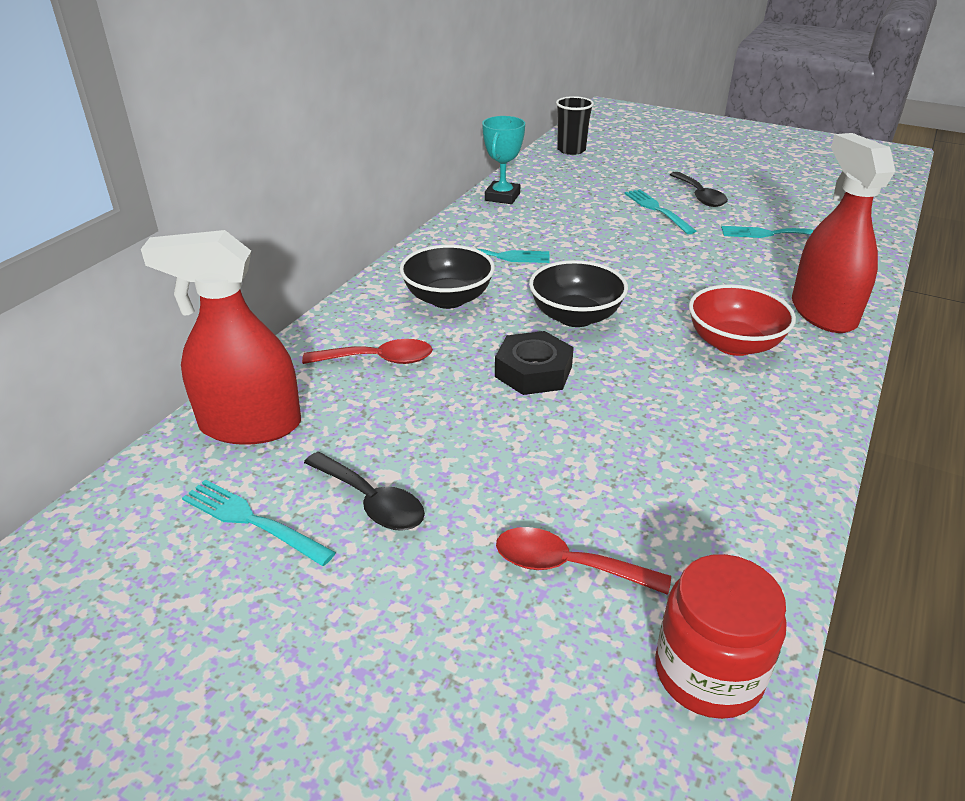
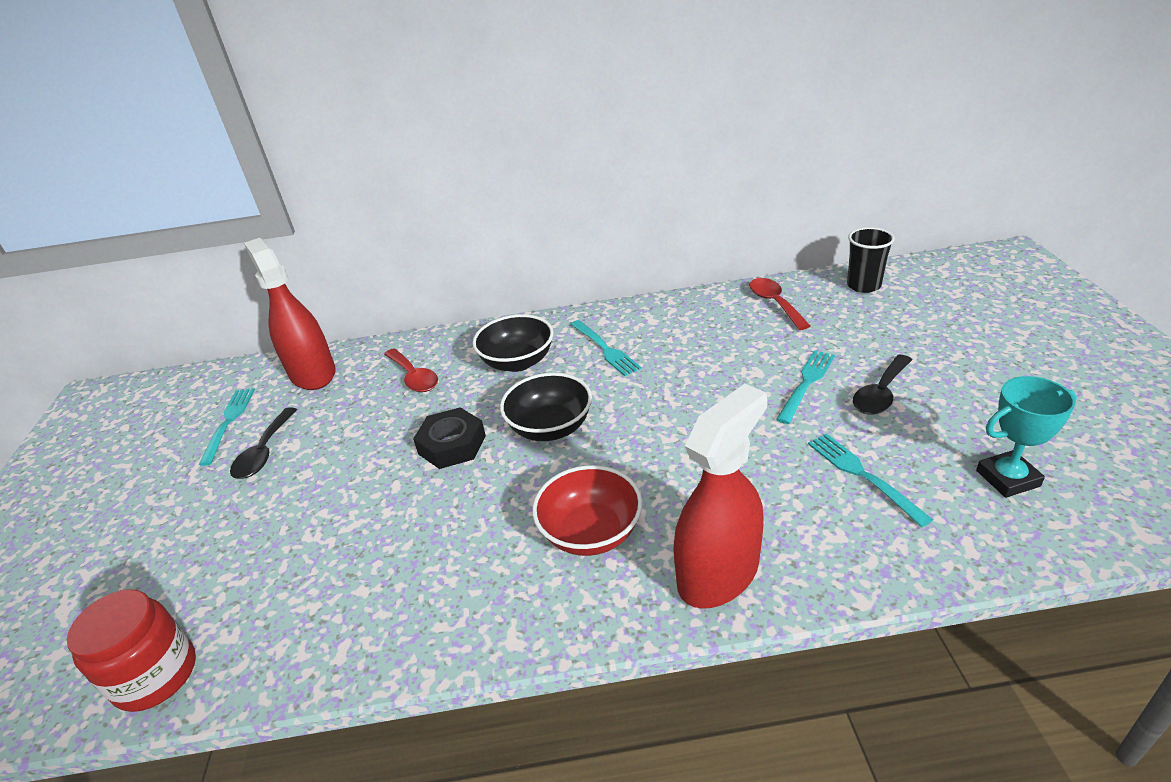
camera: 60 degrees right, 0 degrees up
turquoise trophy [482,116,525,204] -> turquoise trophy moved to [976,376,1077,498]
red spoon [496,527,671,595] -> red spoon moved to [750,278,811,330]

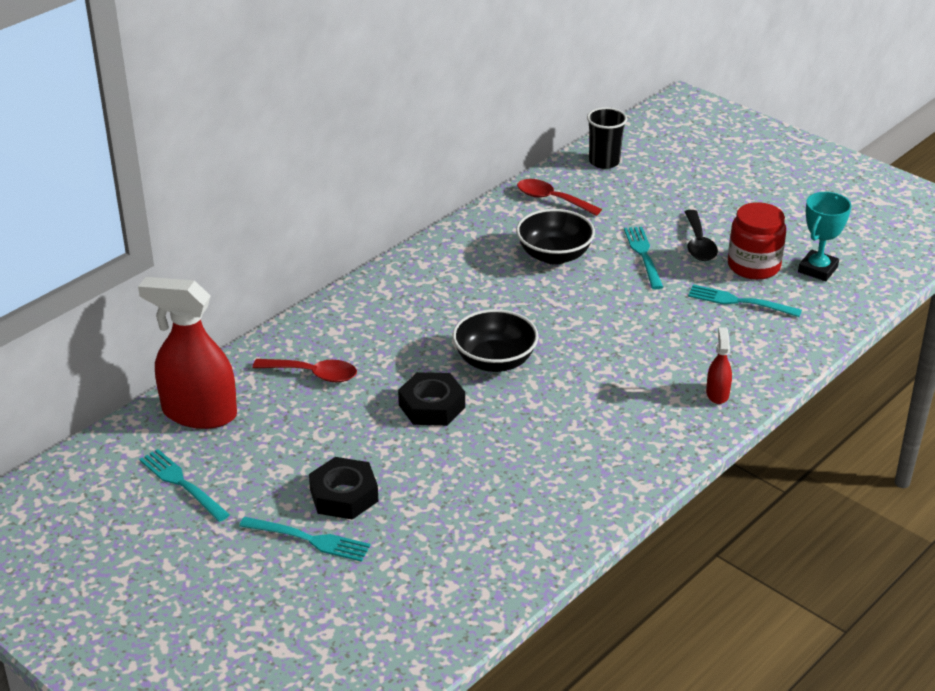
camera: 45 degrees left, 0 degrees up
red jar [67,589,196,712] -> red jar moved to [728,202,786,280]
black spoon [230,407,297,479] -> none
black bowl [473,314,553,372] -> black bowl moved to [516,209,595,265]
red bowl [532,465,643,556] -> none
turquoise fork [570,320,642,376] -> turquoise fork moved to [239,517,371,562]
red spray bottle [673,384,767,609] -> red spray bottle [706,327,732,404], size x0.46
none -> black nut [309,457,378,520]

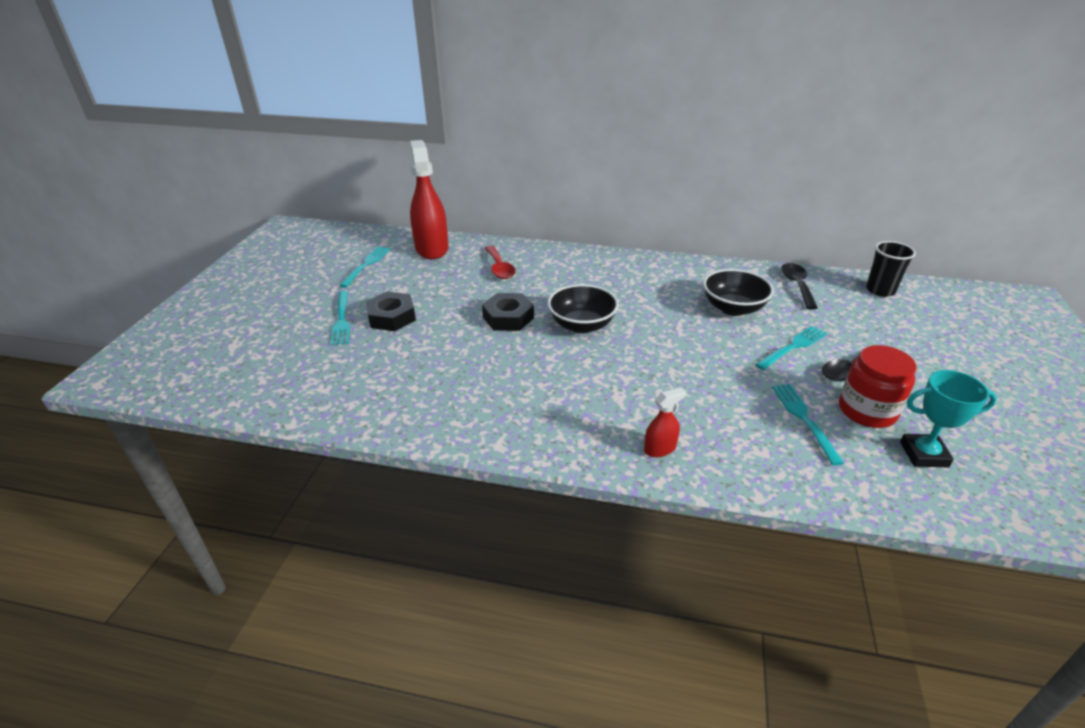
camera: 60 degrees right, 0 degrees up
red spoon [517,179,602,216] -> black spoon [781,263,818,309]

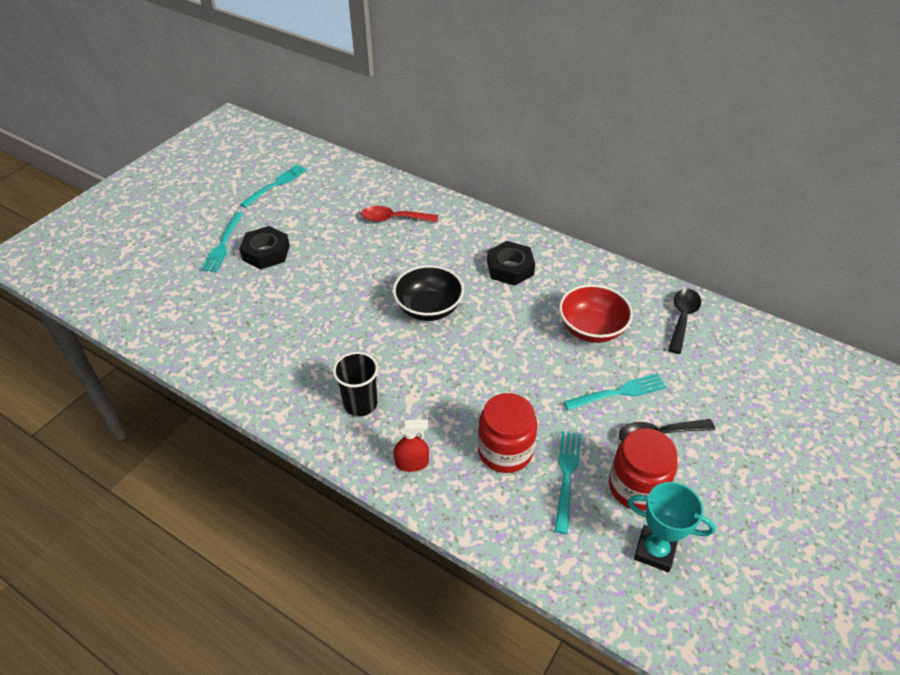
camera: 20 degrees right, 10 degrees up
red spray bottle [410,140,449,259] -> none
black nut [482,293,534,331] -> black nut moved to [487,241,535,286]
red spoon [485,245,516,279] -> red spoon turned 90 degrees clockwise [361,206,438,222]
black bowl [703,269,774,316] -> red bowl [559,284,633,343]
black cup [866,241,916,297] -> black cup moved to [333,352,378,416]
none -> red jar [478,393,537,473]

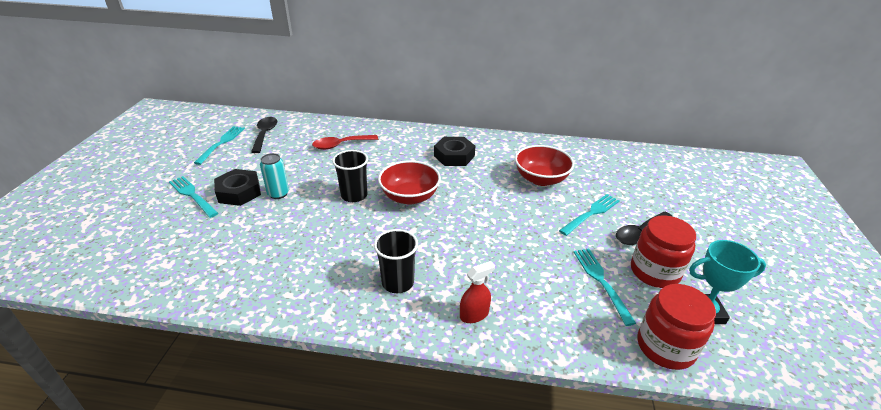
camera: 25 degrees left, 10 degrees down
turquoise fork [201,212,243,272] -> turquoise fork turned 150 degrees clockwise [169,176,218,218]
black bowl [393,265,464,321] -> red bowl [378,160,441,205]
red jar [478,393,537,473] -> red jar moved to [637,284,716,370]
black spoon [668,288,701,354] -> black spoon moved to [251,117,277,153]
none -> turquoise can [260,153,289,199]
none -> black cup [332,150,368,202]

